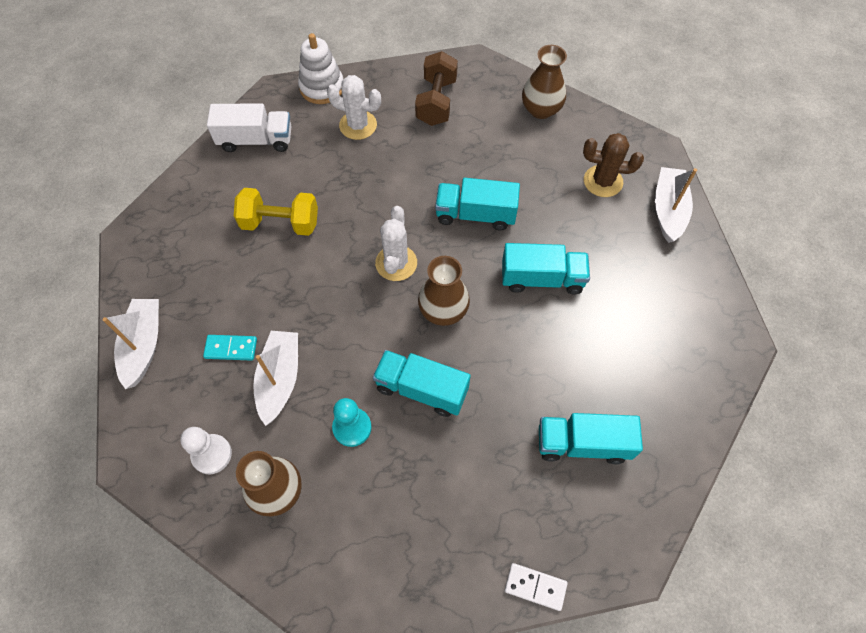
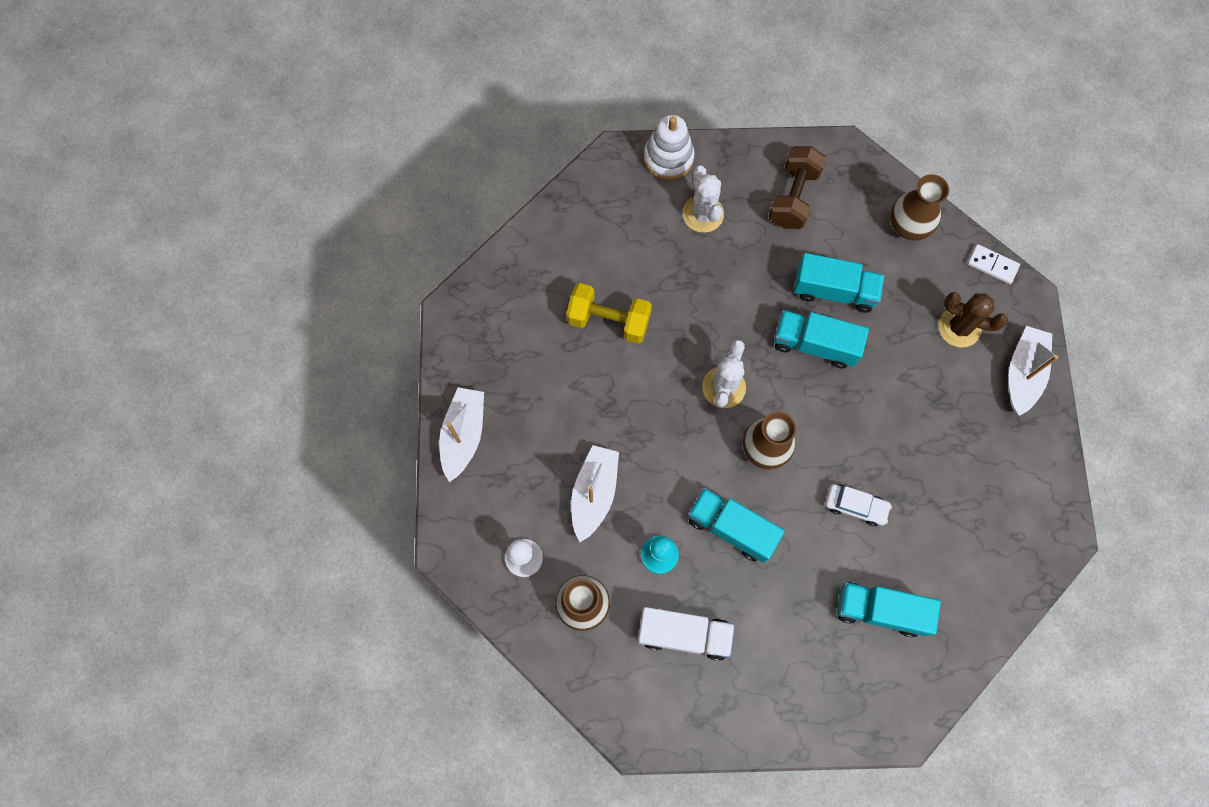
camera: 10 degrees right, 10 degrees up
turquoise domino [203,335,257,361] -> none
white truck [207,103,291,152] -> white truck moved to [638,607,735,661]
white cactus [327,75,381,140] -> white cactus turned 45 degrees clockwise [682,165,724,233]
turquoise truck [502,243,590,295] -> turquoise truck moved to [794,253,885,313]
white domino [505,563,568,611] -> white domino moved to [967,244,1020,284]
none -> white car [825,484,892,526]

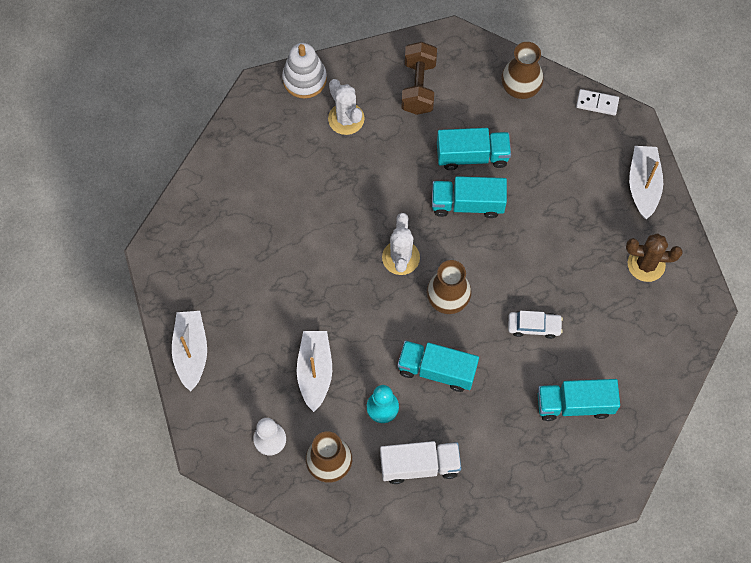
camera: 15 degrees left, 5 degrees down
yellow dumbbell [566,283,652,343] -> none
brown cactus [939,292,1008,347] -> brown cactus moved to [626,233,683,282]

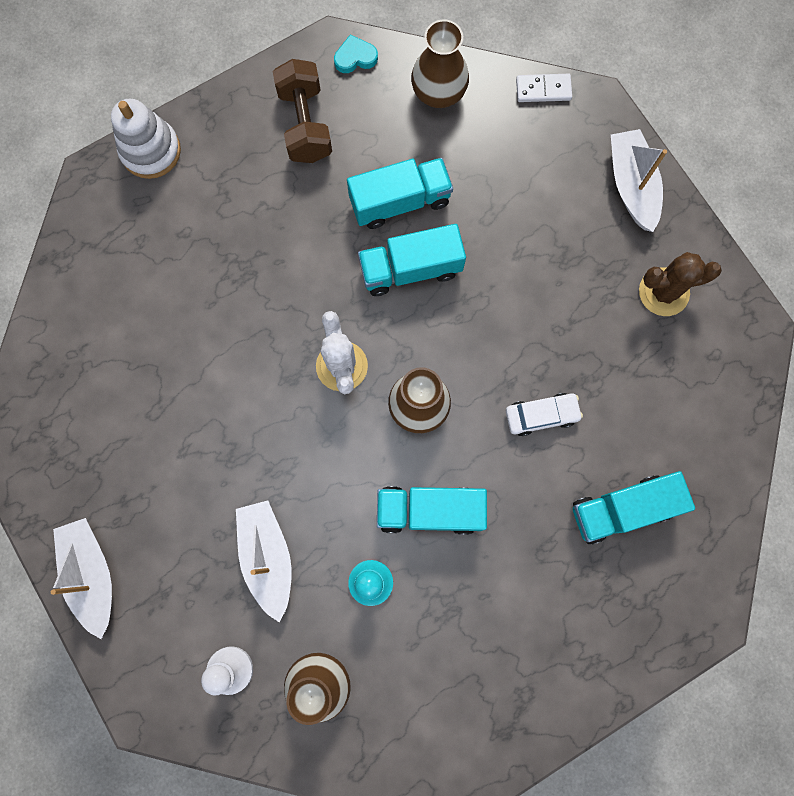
camera: 15 degrees left, 10 degrees up
white cactus [328,79,365,135] -> none
white truck [380,441,461,484] -> none
none -> turquoise heart [334,34,378,73]

